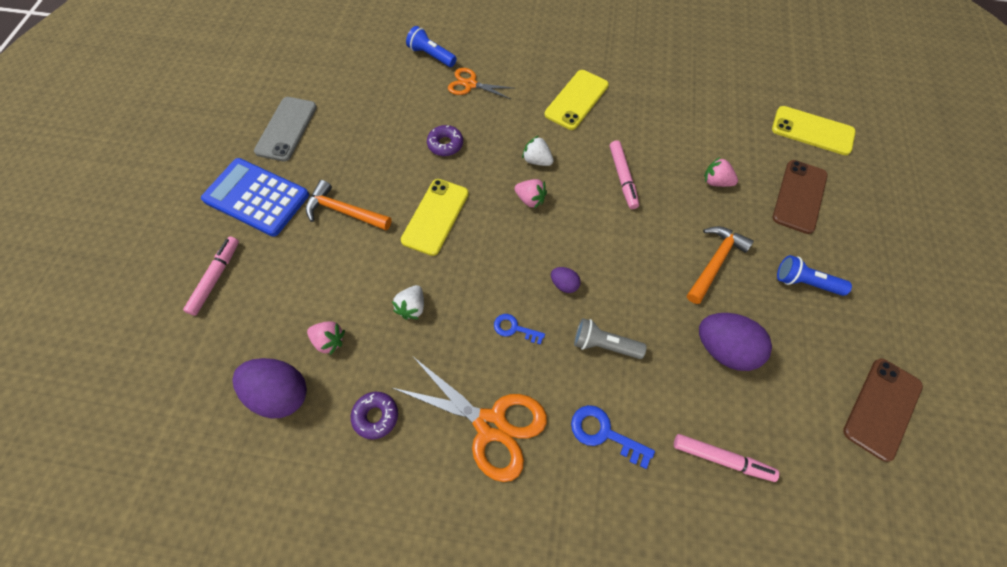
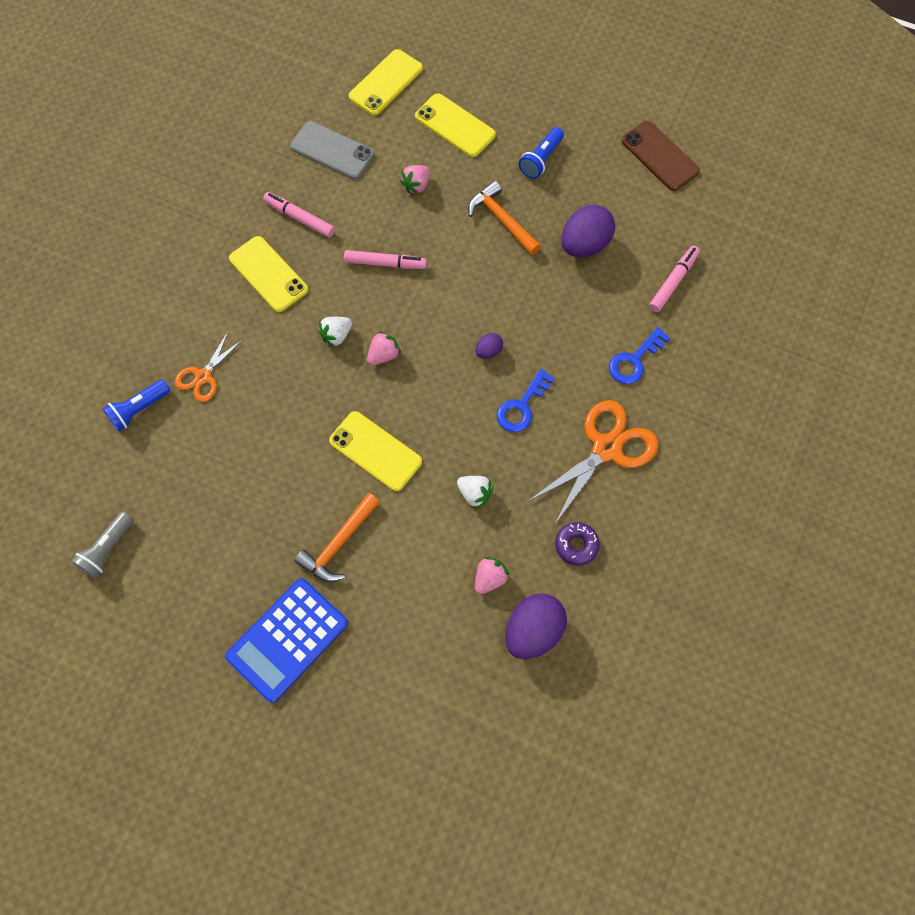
camera: 75 degrees left, 5 degrees up
pink marker [183,236,239,316] -> pink marker moved to [263,192,335,238]
grey phone [254,97,317,161] -> grey phone moved to [290,121,375,179]
purple donut [427,125,463,156] -> none
blue key [494,314,545,345] -> blue key [496,369,555,432], size x1.50
grey flashlight [574,318,647,359] -> grey flashlight moved to [71,511,134,579]
brown phone [773,160,828,234] -> yellow phone [415,93,496,157]

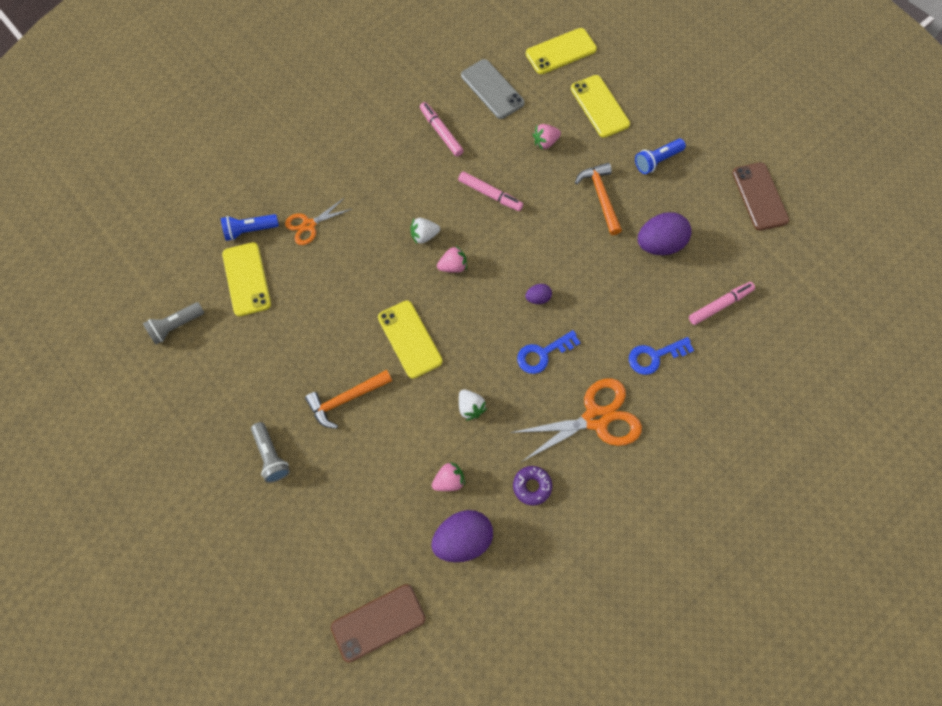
camera: 25 degrees right, 0 degrees up
blue calculator [225,578,348,703] -> grey flashlight [251,422,290,483]
yellow phone [229,236,308,312] -> yellow phone moved to [222,242,271,316]
none -> brown phone [331,584,426,663]

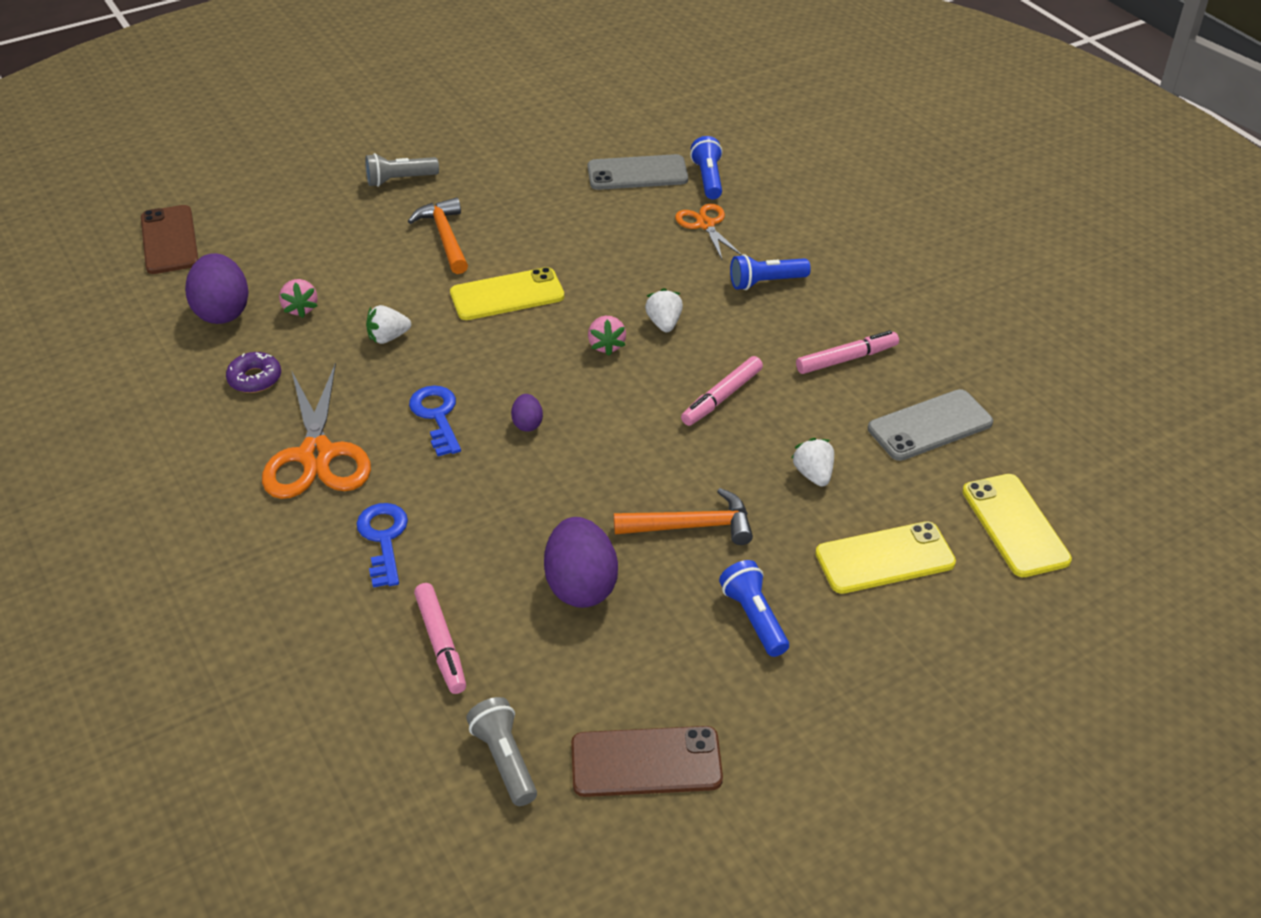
camera: 100 degrees right, 25 degrees down
grey flashlight [143,302,205,344] -> grey flashlight moved to [466,697,537,806]
yellow phone [222,242,271,316] -> grey phone [588,154,688,190]
pink strawberry [533,124,561,150] -> white strawberry [792,438,834,487]
none -> blue flashlight [730,254,811,290]

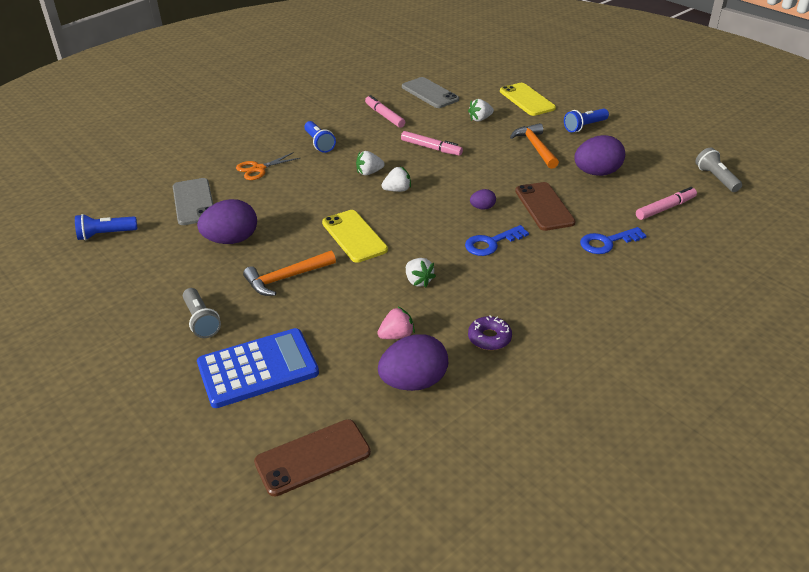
camera: 100 degrees left, 5 degrees down
orange scissors [262,363,371,499] -> none
grey flashlight [466,697,537,806] -> grey flashlight turned 105 degrees clockwise [695,147,742,192]
brown phone [571,726,723,797] -> brown phone moved to [515,182,576,231]
pink strawberry [588,316,626,356] -> white strawberry [382,167,411,192]
blue flashlight [690,136,723,199] -> blue flashlight moved to [75,214,137,240]
yellow phone [962,474,1072,577] -> none
none -> purple egg [197,199,257,244]
none -> blue calculator [197,328,319,408]

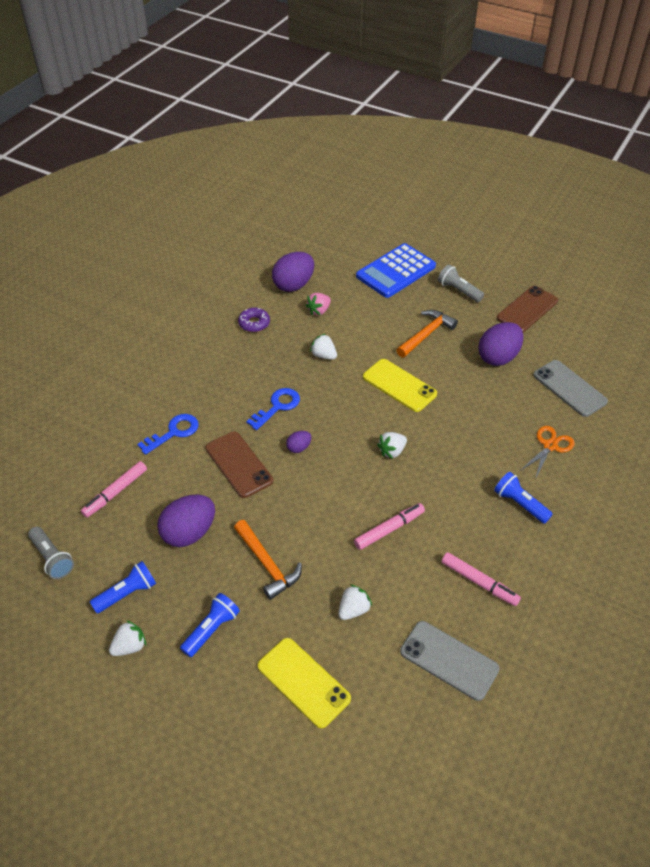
camera: 160 degrees right, 10 degrees up
blue flashlight [75,214,137,240] -> blue flashlight moved to [90,561,156,613]
brown phone [254,419,371,497] -> brown phone moved to [497,286,558,332]
white strawberry [356,151,385,175] -> white strawberry moved to [109,620,146,656]
pink marker [401,131,463,156] -> pink marker turned 135 degrees clockwise [354,503,425,550]

